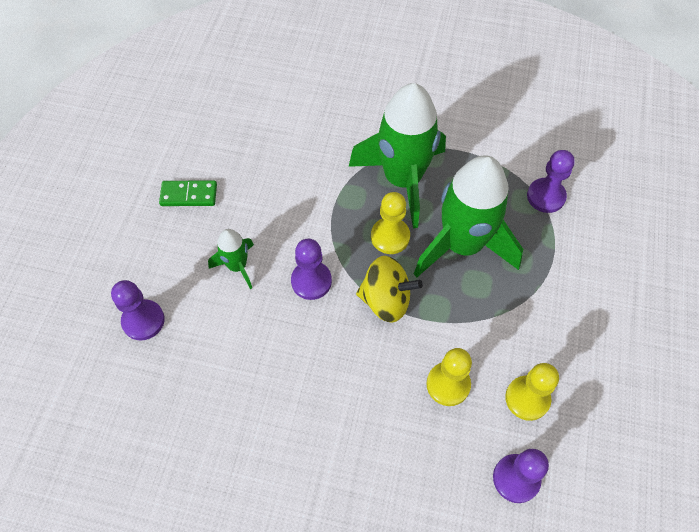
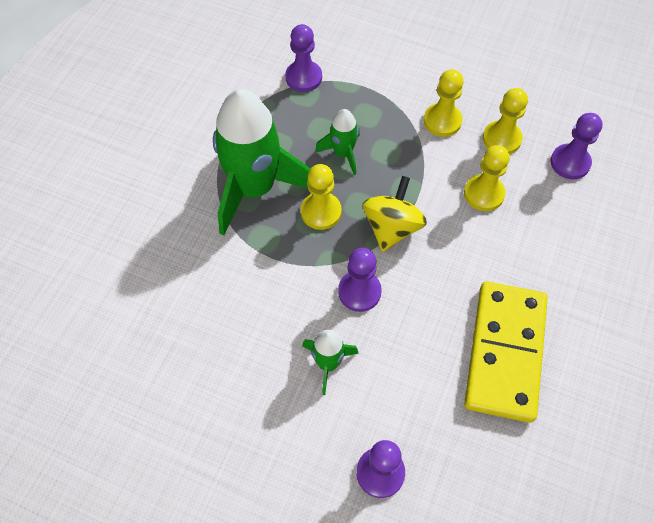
camera: 80 degrees left, 0 degrees up
green domino [159,180,217,206] -> none
green rocket [414,155,523,277] -> green rocket [315,109,360,175], size x0.48
none -> yellow pawn [424,69,464,137]
none -> yellow domino [464,281,548,423]

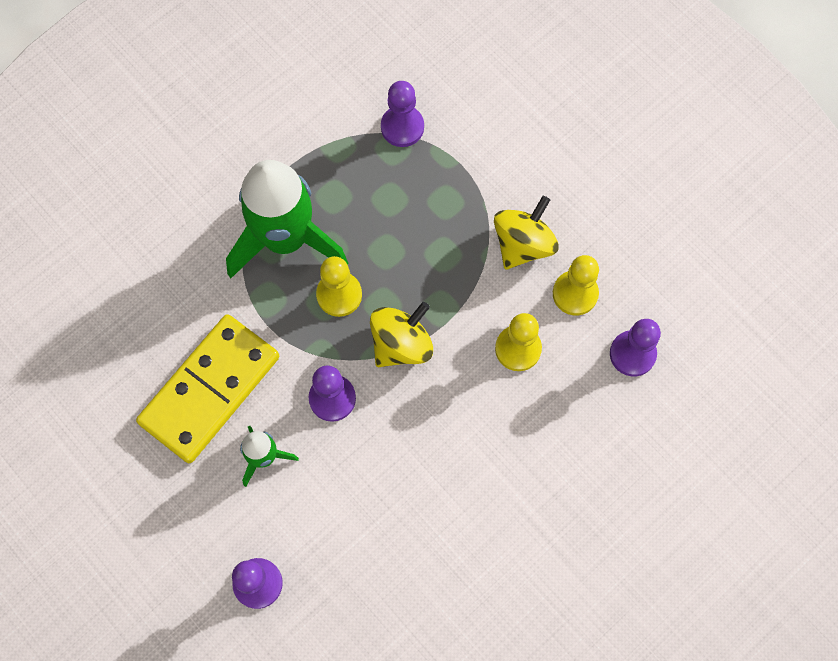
camera: 25 degrees right, 10 degrees up
green rocket [315,109,360,175] -> none
yellow pawn [424,69,464,137] -> yellow spinning top [494,196,559,269]
yellow domino [464,281,548,423] -> yellow domino moved to [136,314,279,463]

